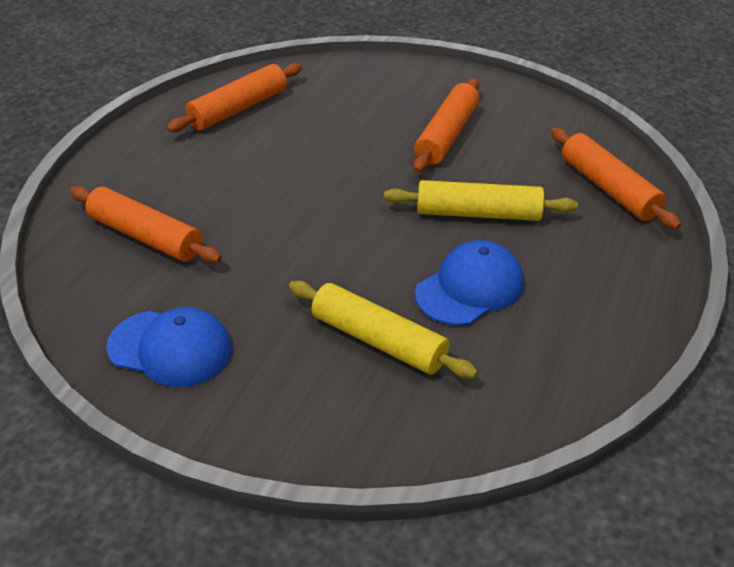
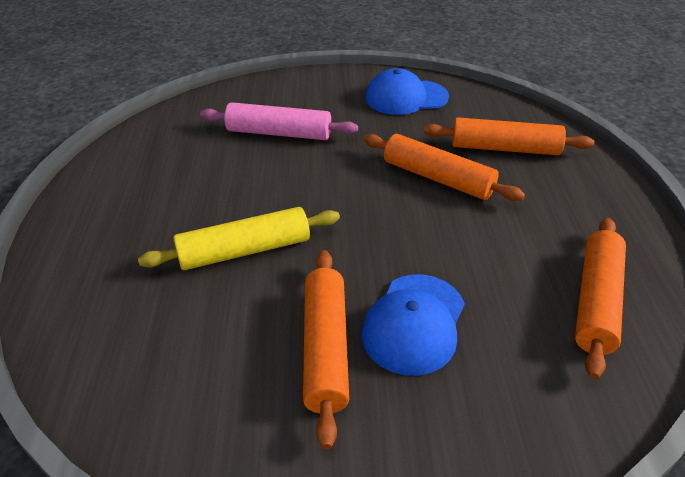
camera: 155 degrees right, 0 degrees up
yellow rolling pin [289,281,478,379] -> pink rolling pin [200,102,358,140]
blue cap [415,240,524,326] -> blue cap moved to [362,274,465,376]
orange rolling pin [551,128,681,230] -> orange rolling pin moved to [364,134,525,201]

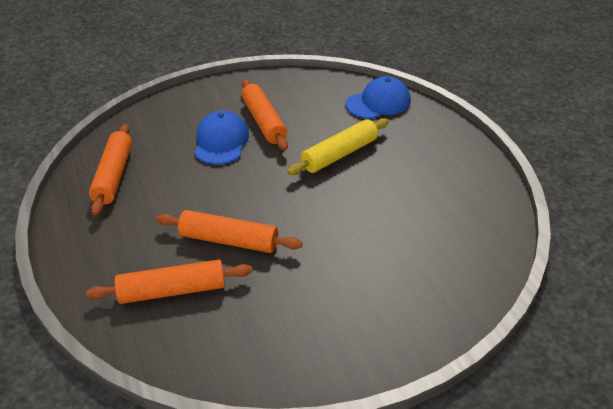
camera: 160 degrees right, 0 degrees up
pink rolling pin [200,102,358,140] -> none
blue cap [365,68,449,115] -> blue cap moved to [346,76,411,119]

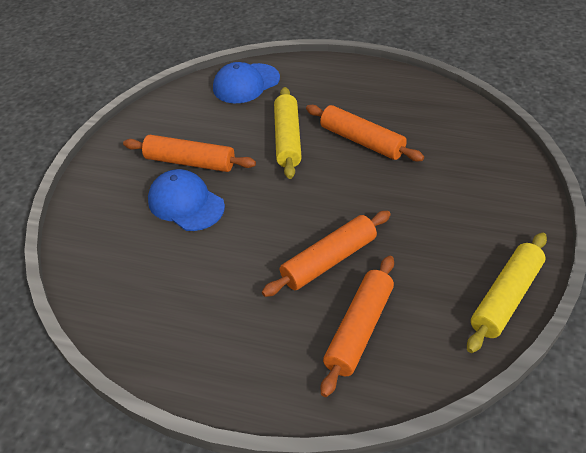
camera: 50 degrees left, 5 degrees up
orange rolling pin [89,124,132,216] -> orange rolling pin moved to [306,105,424,161]
blue cap [346,76,411,119] -> blue cap turned 135 degrees counterclockwise [213,62,280,103]
none -> yellow rolling pin [467,233,547,353]

